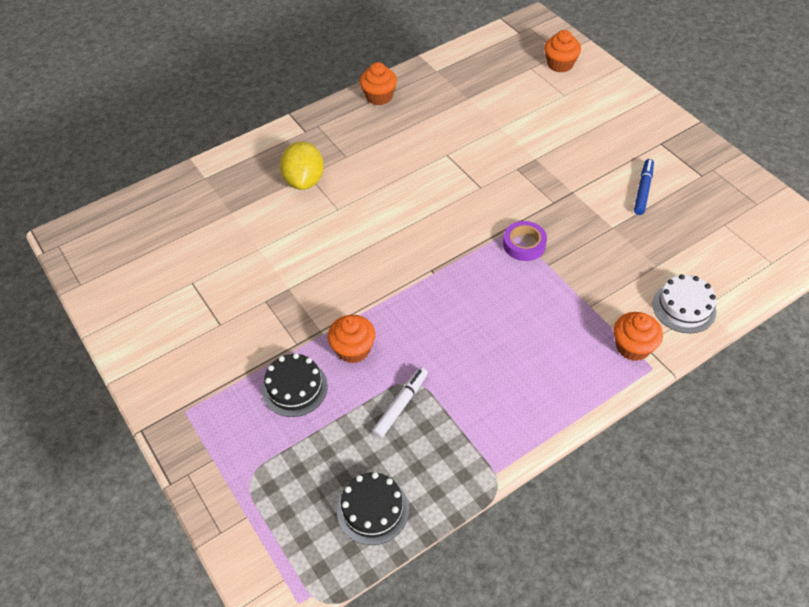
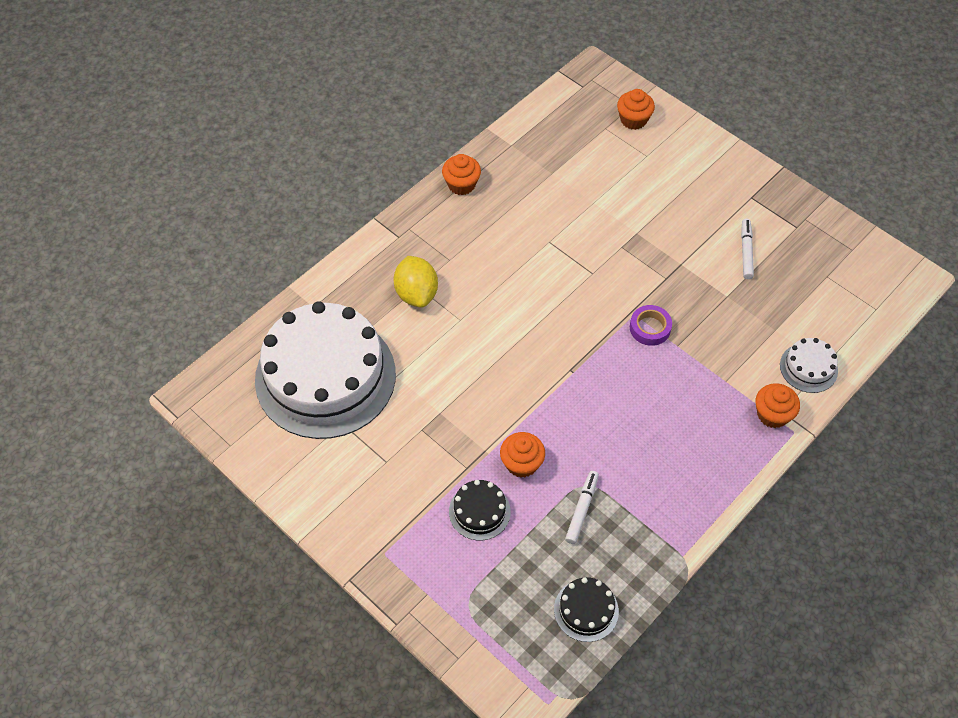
camera: 15 degrees left, 5 degrees up
blue marker [634,159,654,215] -> white marker [741,219,754,279]
none -> white cake [255,301,396,439]

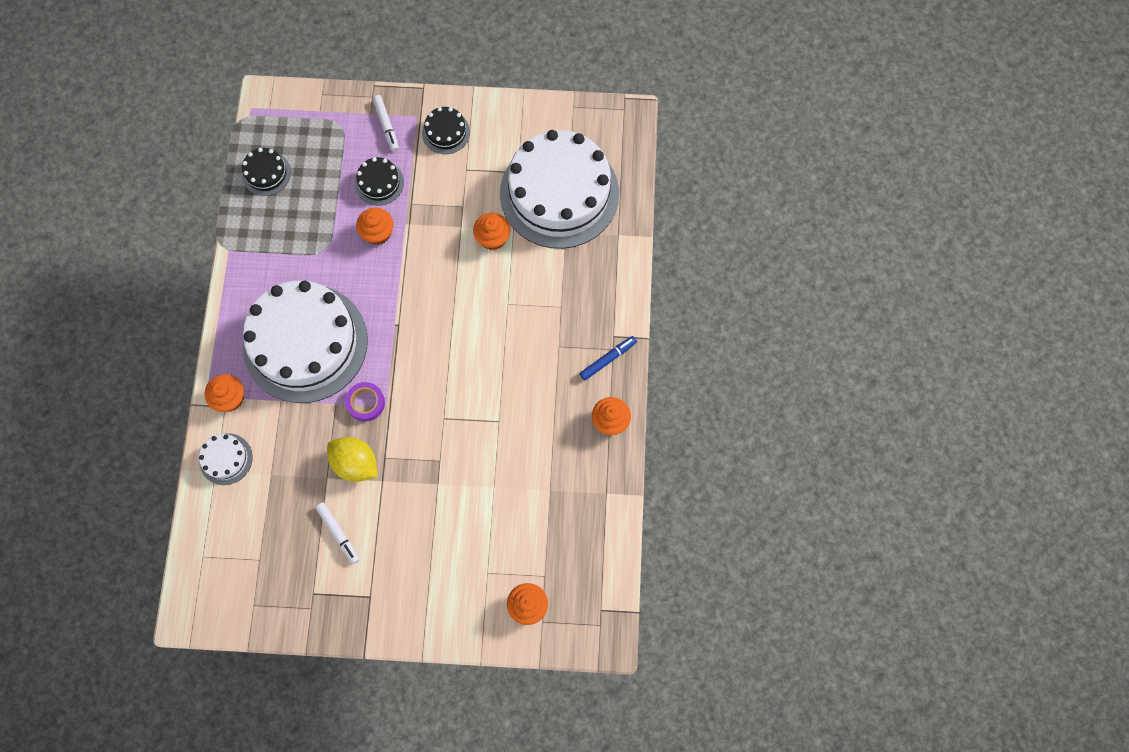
camera: 140 degrees right, 15 degrees up
yellow lemon [394,256,438,308] -> yellow lemon moved to [327,437,378,482]
white marker [565,471,599,544] -> white marker moved to [373,95,399,151]
none -> white cake [243,281,368,403]
none -> black cake [422,107,470,154]
none -> orange cupcake [473,213,510,250]
none -> blue marker [580,336,637,381]

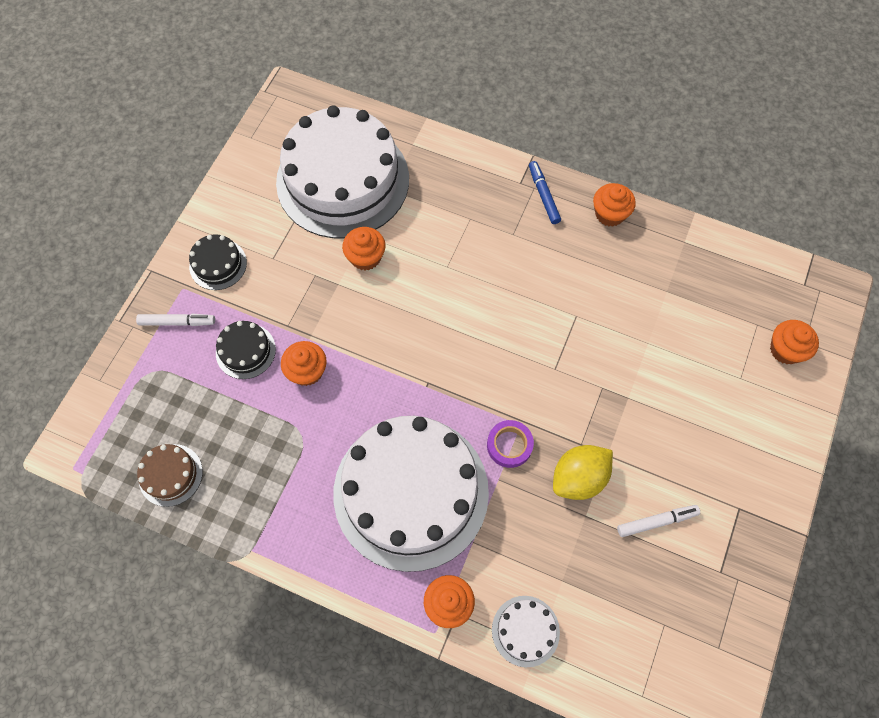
camera: 70 degrees left, 5 degrees down
black cake [242,148,291,196] -> brown cake [137,444,203,507]

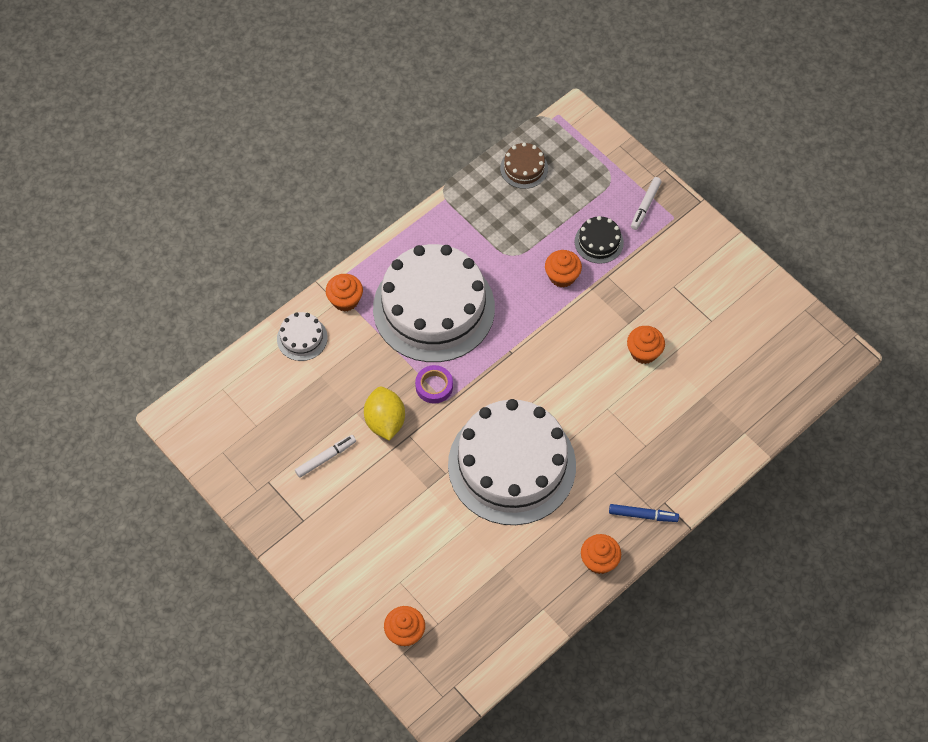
camera: 115 degrees right, 5 degrees down
black cake [189,234,247,290] -> none
white cake [276,105,409,238] -> white cake moved to [448,399,576,525]
white marker [617,505,700,537] -> white marker turned 135 degrees counterclockwise [295,435,356,478]

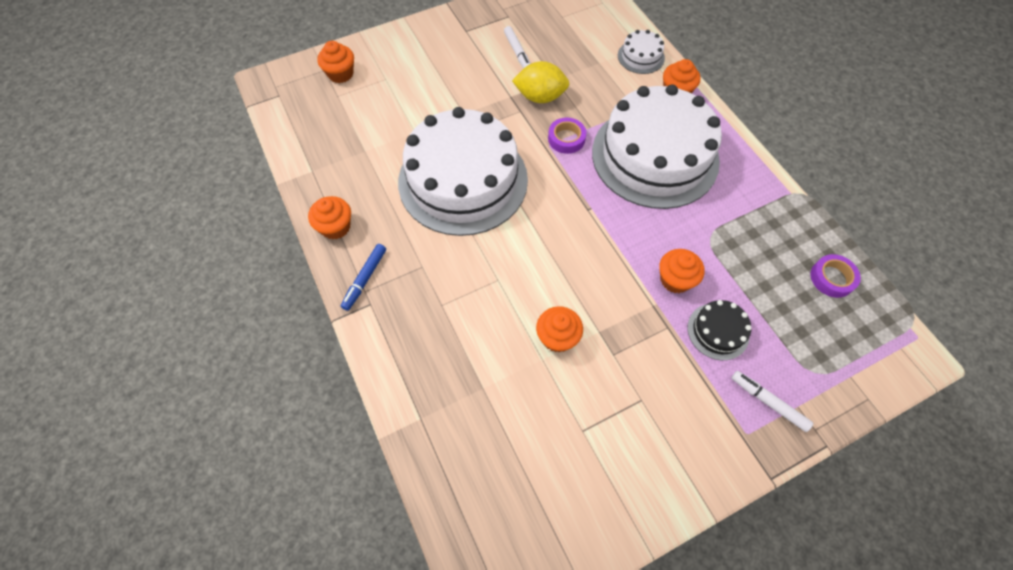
camera: 105 degrees right, 0 degrees up
brown cake [500,142,548,189] -> purple tape [810,254,861,298]

